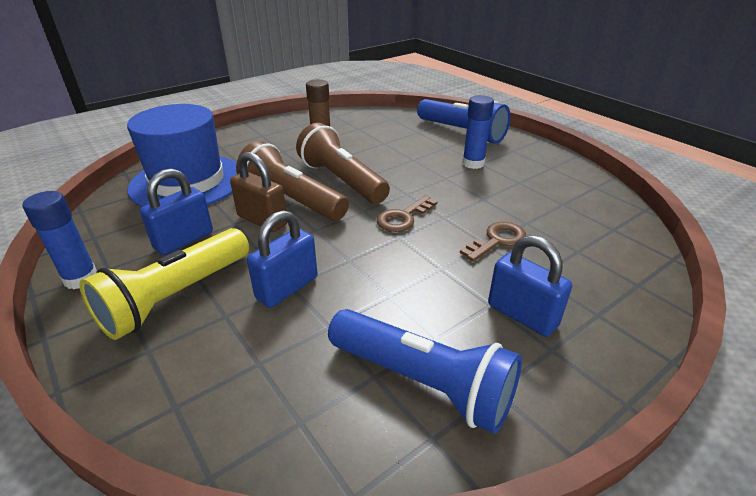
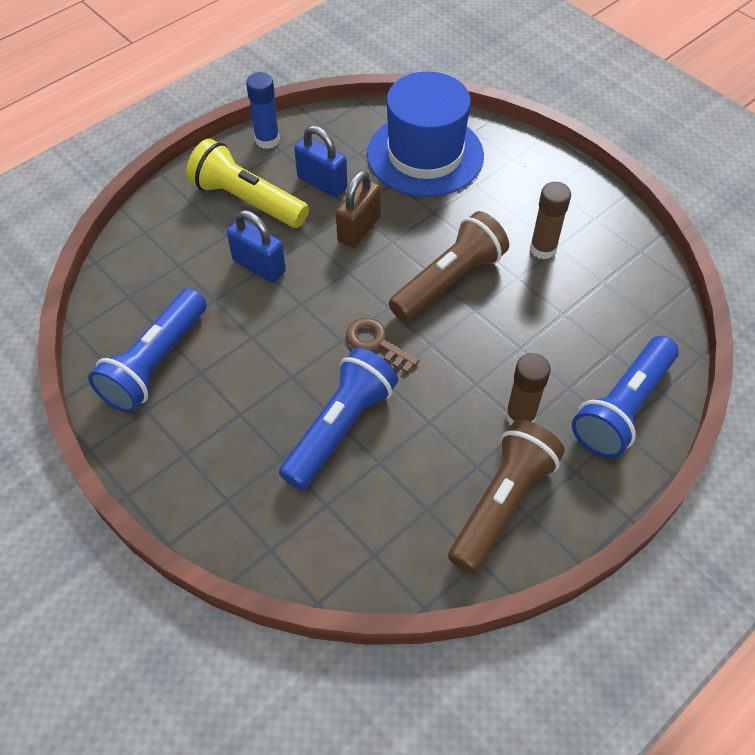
camera: 85 degrees right, 20 degrees up
brown flashlight [236,141,349,221] -> brown flashlight moved to [448,420,565,574]
brown key [460,222,526,262] -> blue flashlight [279,348,398,490]
blue glue stick [462,95,494,169] -> brown glue stick [505,353,551,425]
blue padlock [488,235,572,337] -> none

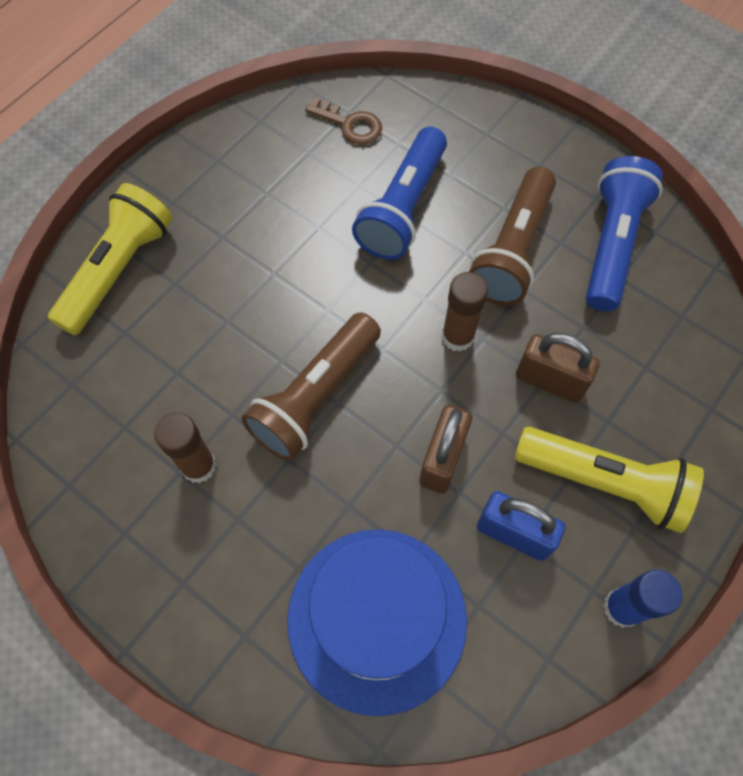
camera: 170 degrees right, 10 degrees up
blue padlock [227,210,286,283] -> brown padlock [516,333,600,403]
brown key [346,318,419,373] -> brown key moved to [305,97,382,145]
brown flashlight [448,420,565,574] -> brown flashlight moved to [469,166,556,305]
brown glue stick [505,353,551,425] -> brown glue stick moved to [442,272,488,352]
blue flashlight [572,336,679,458] -> yellow flashlight [48,183,173,335]

